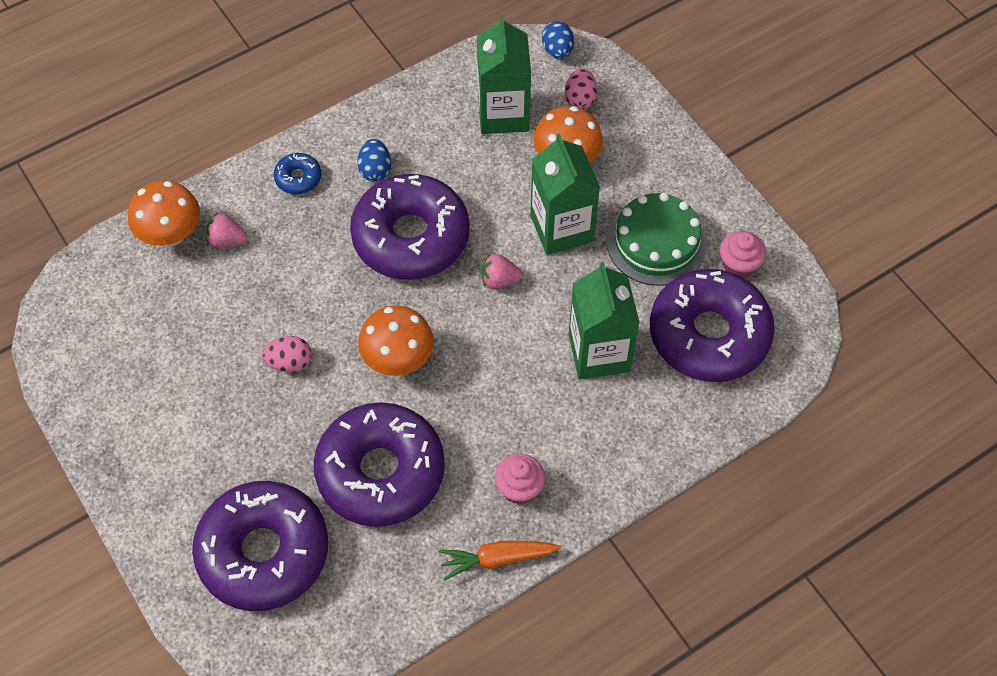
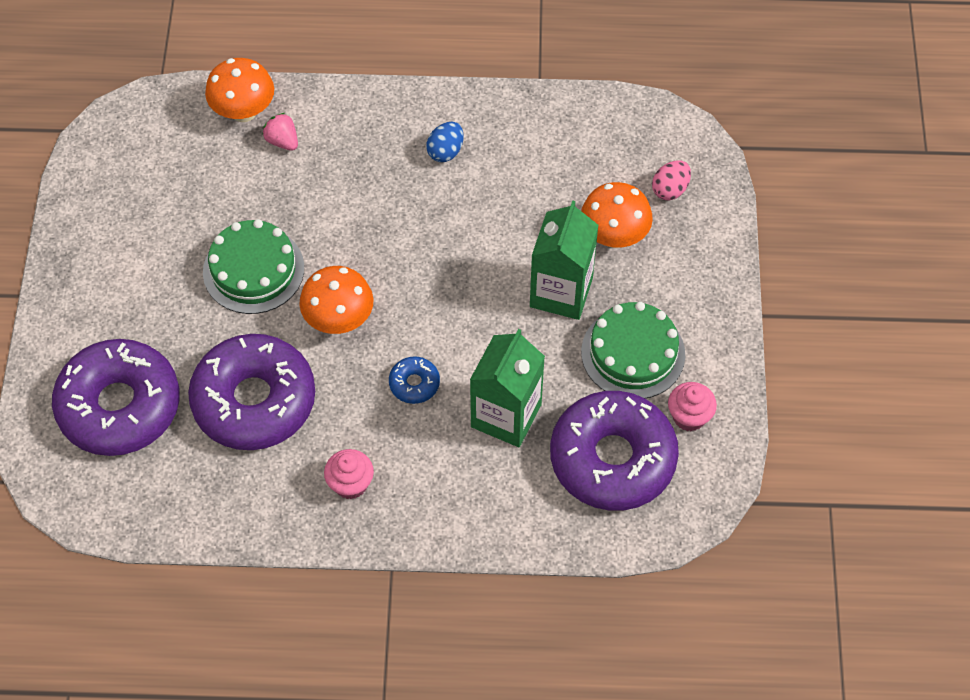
camera: 35 degrees right, 0 degrees up
pink egg [262,336,311,372] -> green cake [203,219,304,314]
blue donut [274,153,321,194] -> blue donut moved to [389,357,440,404]
purple donut [350,174,469,280] -> none
orange carrot [439,541,561,581] -> none
green carton [477,15,531,134] -> none
pink strawberry [482,254,522,289] -> none
blue egg [542,21,574,59] -> none

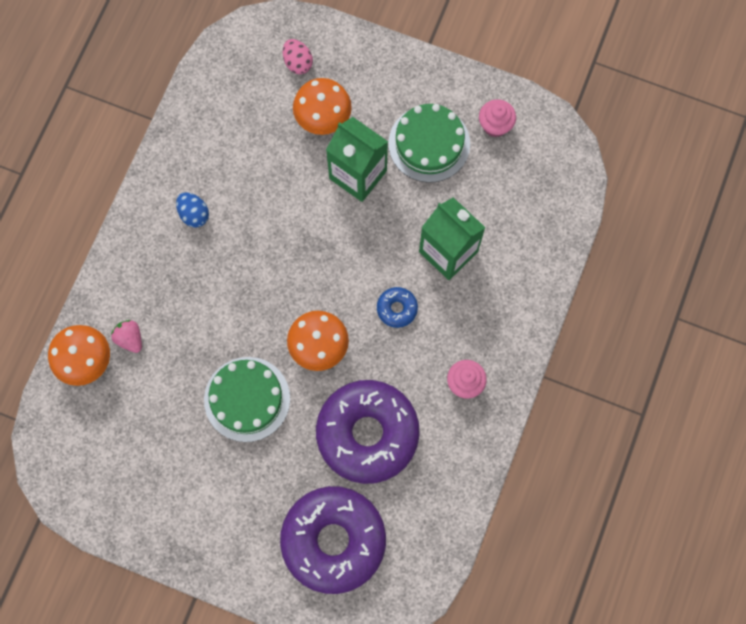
camera: 70 degrees left, 15 degrees up
pink strawberry [262,113,298,151] -> pink strawberry turned 75 degrees clockwise [111,320,142,353]
purple donut [550,391,679,511] -> none

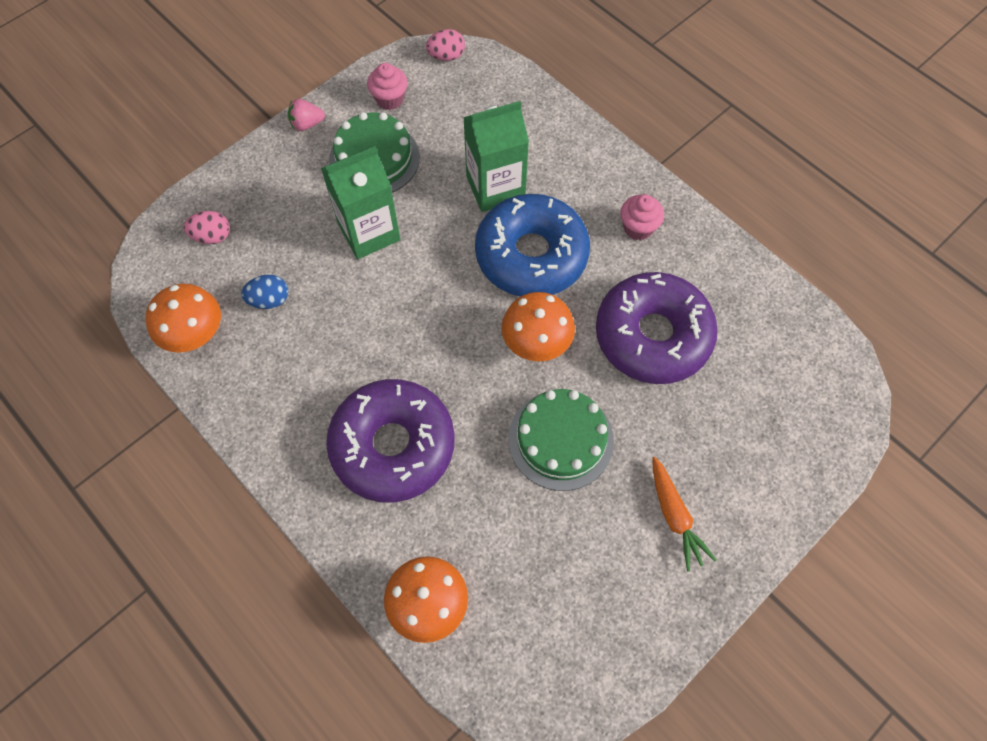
camera: 65 degrees left, 10 degrees down
pink strawberry [111,320,142,353] -> pink strawberry moved to [288,99,325,131]
blue egg [176,192,209,228] -> blue egg moved to [241,275,288,309]
purple donut [280,486,386,594] -> purple donut moved to [326,379,455,503]
orange mushroom [293,78,352,135] -> orange mushroom moved to [145,283,221,353]
blue donut [377,287,418,328] -> blue donut [475,194,590,297], size x2.43
none -> pink egg [426,29,465,61]
none -> orange carrot [652,457,717,572]

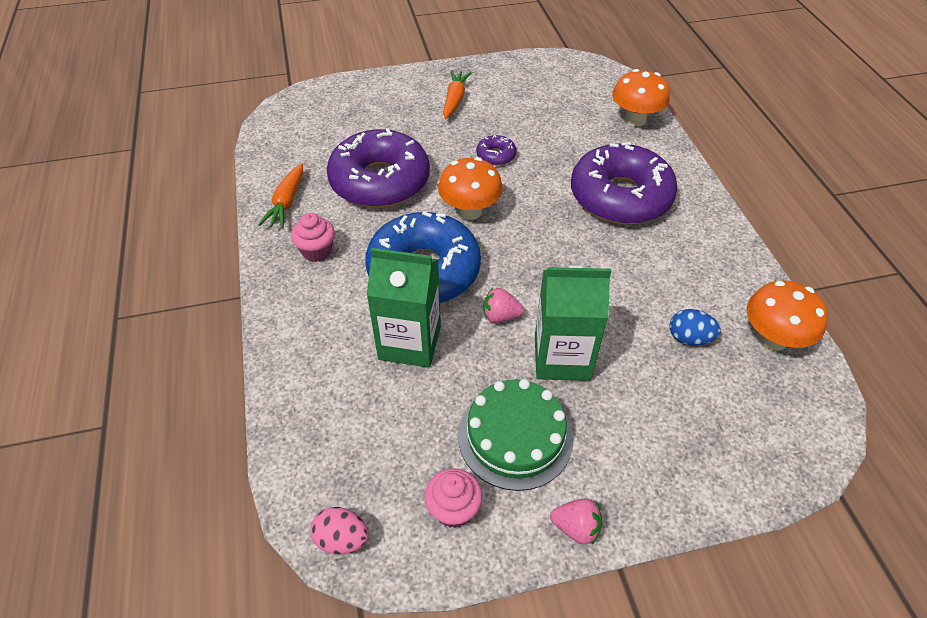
camera: 150 degrees left, 15 degrees down
pink egg [184,211,230,244] -> none
green cake [508,389,614,491] -> purple donut [476,135,517,166]
none -> orange carrot [258,163,303,229]
none -> pink strawberry [483,288,524,323]

